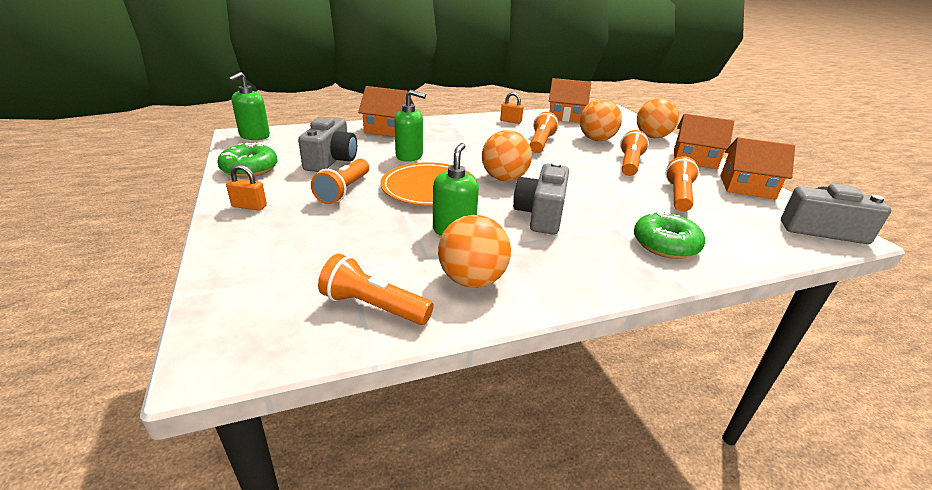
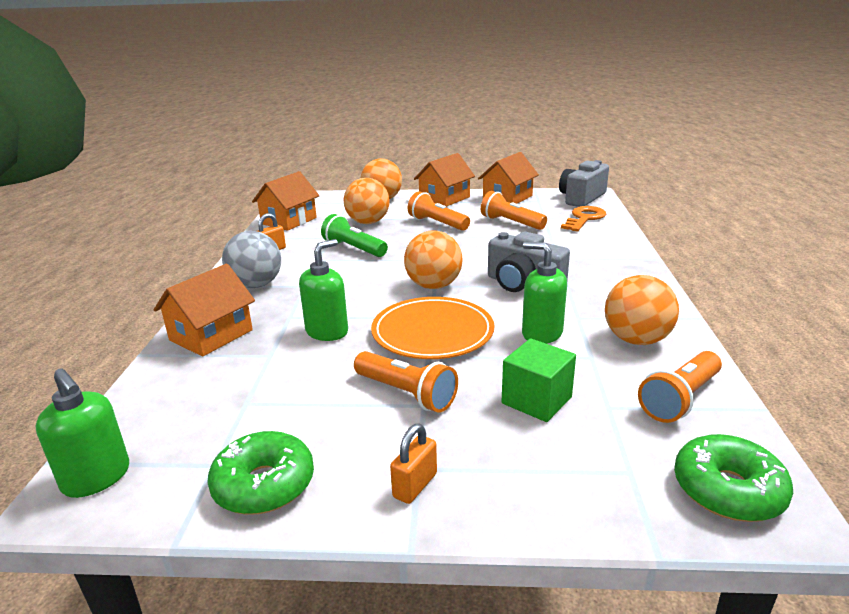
camera: 65 degrees left, 5 degrees down
grey camera [298,117,357,172] -> none
orange flashlight [530,112,558,153] -> green flashlight [321,214,388,257]
green donut [634,212,705,259] -> green donut moved to [674,434,793,522]
none -> grey ball [222,231,281,288]
none -> green cube [502,338,576,422]
none -> orange key [561,206,606,231]

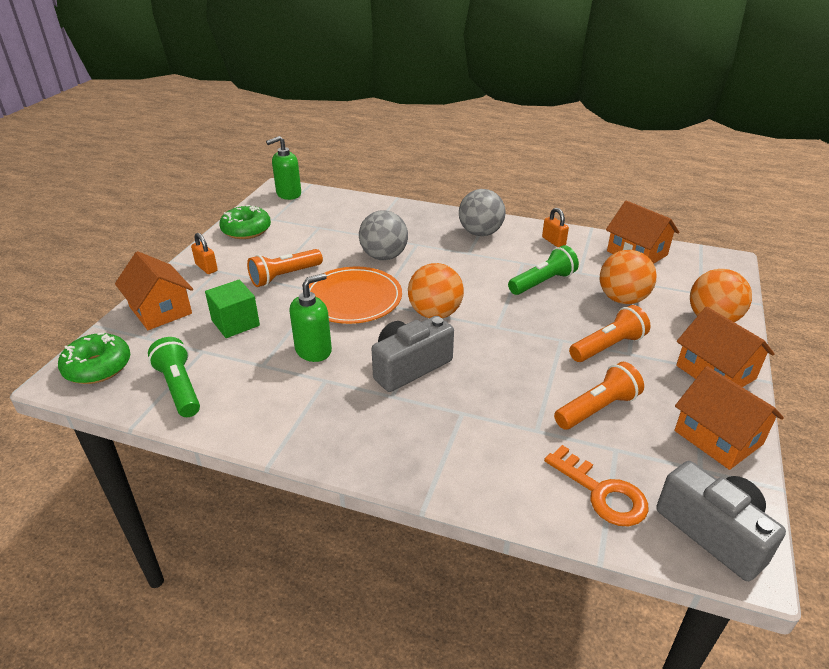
camera: 105 degrees right, 10 degrees up
orange house [154,264,255,356] -> orange house moved to [115,251,193,330]
green soap dispenser [299,239,348,341] -> grey ball [359,210,408,260]
orange ball [605,275,679,345] -> none
orange flashlight [638,351,722,423] -> green flashlight [148,337,200,417]

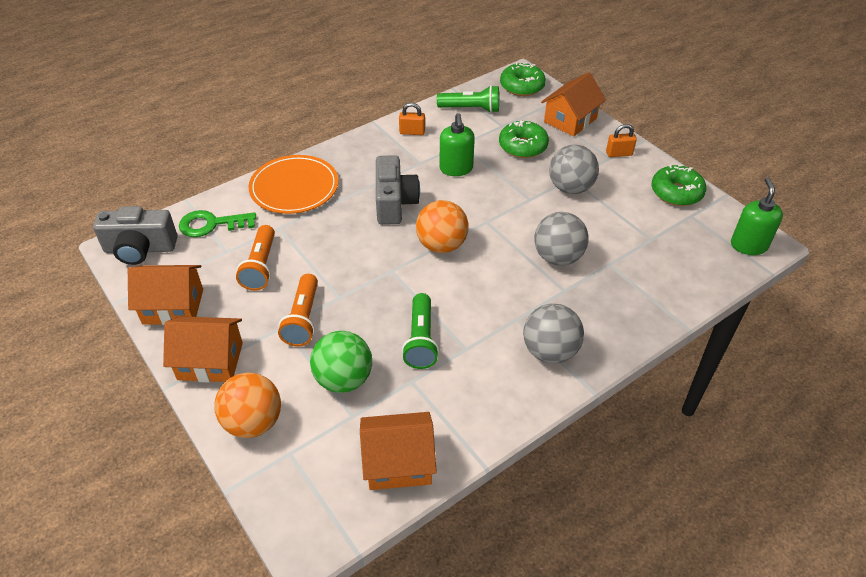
camera: 125 degrees right, 10 degrees up
orange house [115,251,193,330] -> orange house turned 45 degrees counterclockwise [541,73,606,137]
green cube [205,280,260,338] -> green donut [499,121,549,158]
orange flashlight [247,249,323,287] -> grey ball [549,145,599,194]
orange plate [309,267,402,324] -> orange plate moved to [248,155,338,214]
orange padlock [542,208,569,247] -> orange padlock moved to [399,103,425,135]
orange key [544,445,649,526] -> green key [179,210,256,237]
orange ball [600,250,657,304] -> green ball [310,331,372,393]

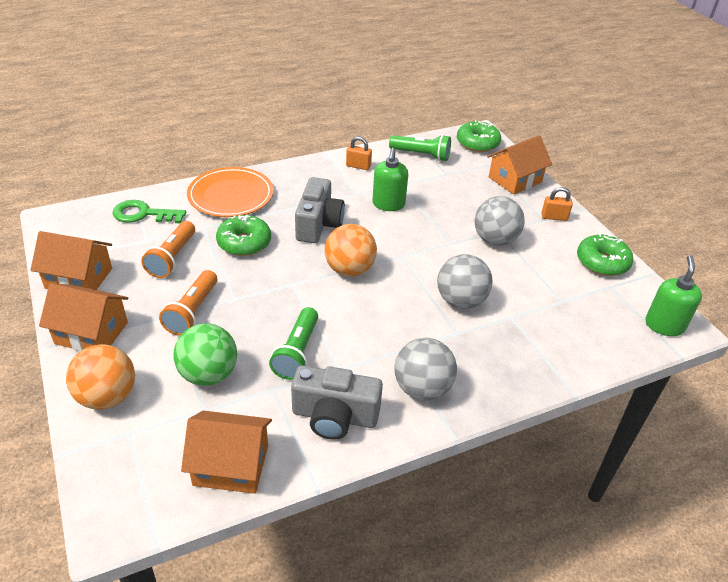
camera: 10 degrees right, 5 degrees down
grey camera [93,206,177,265] -> grey camera moved to [291,365,383,440]
green donut [499,121,549,158] -> green donut moved to [216,215,271,256]

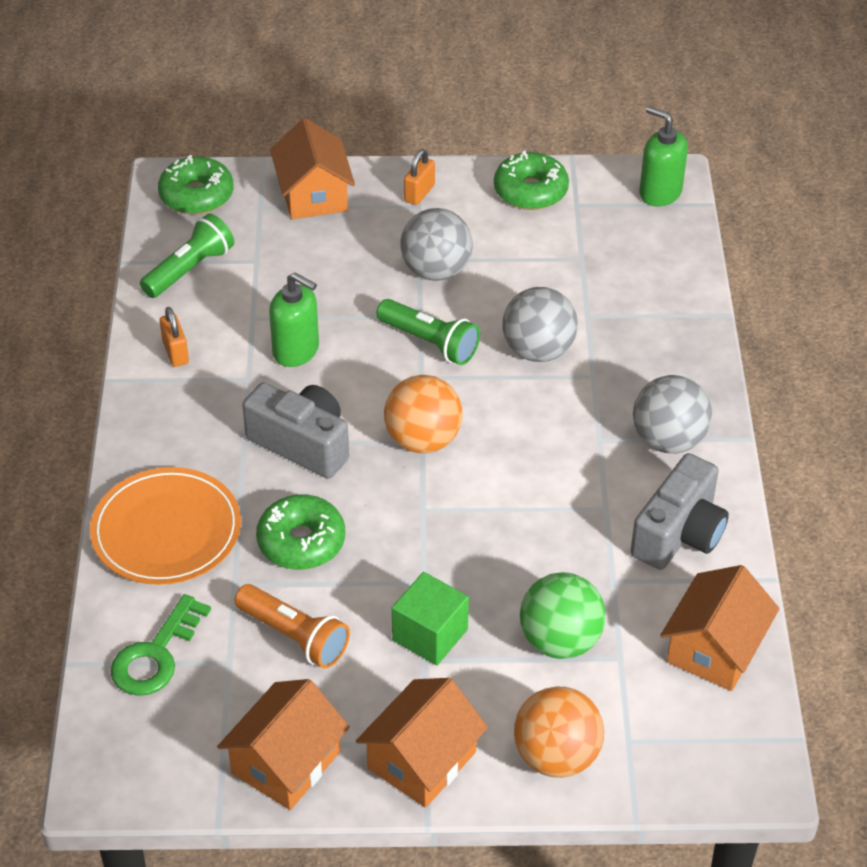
camera: 65 degrees left, 5 degrees up
orange flashlight [159,270,217,336] -> green cube [392,572,469,665]
green flashlight [269,307,318,380] -> green flashlight moved to [376,299,480,365]
orange padlock [346,137,372,170] -> orange padlock turned 60 degrees counterclockwise [160,307,189,367]

